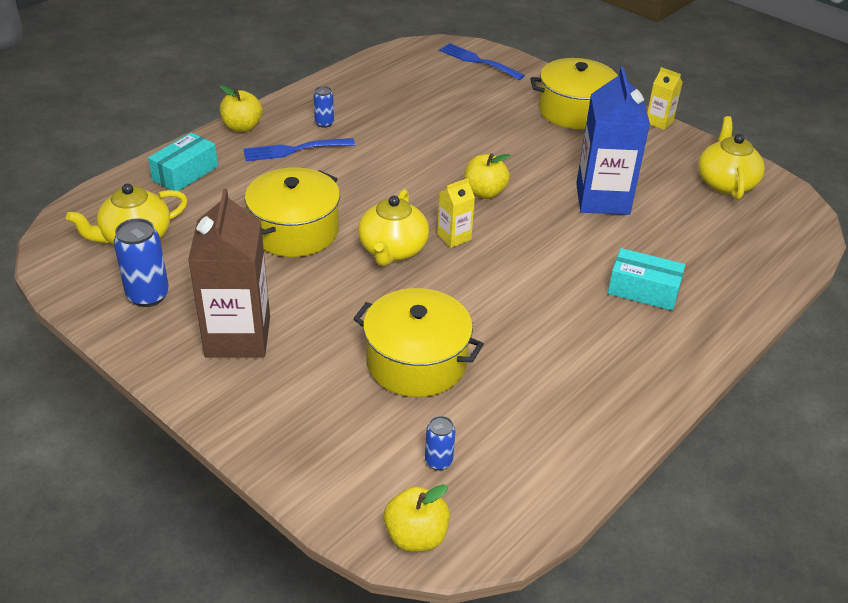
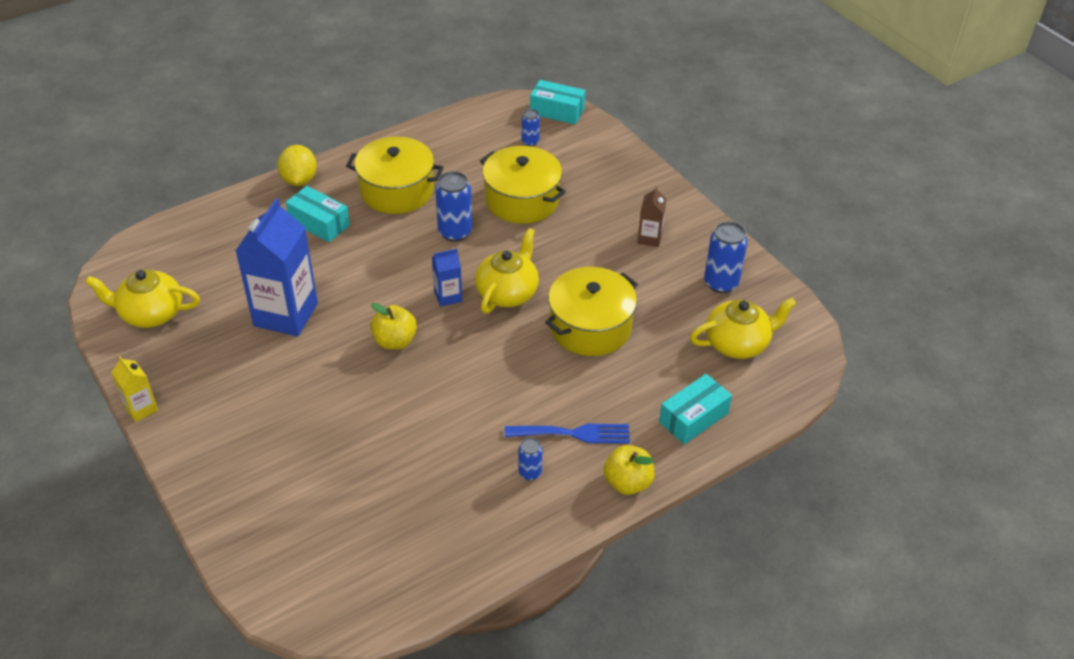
camera: 165 degrees left, 5 degrees up
brown carton [188,189,270,358] -> brown carton [638,186,666,247], size x0.48
yellow apple [384,484,450,552] -> turquoise box [530,80,585,124]
yellow carton [437,178,475,248] -> blue carton [432,249,462,307]
blue fork [439,43,525,80] -> none
yellow pot [530,58,618,129] -> yellow pot moved to [346,137,444,214]
yellow teapot [698,116,765,200] -> yellow teapot turned 75 degrees clockwise [85,270,200,328]
none -> yellow lemon [278,145,317,186]
none -> blue can [435,171,472,242]

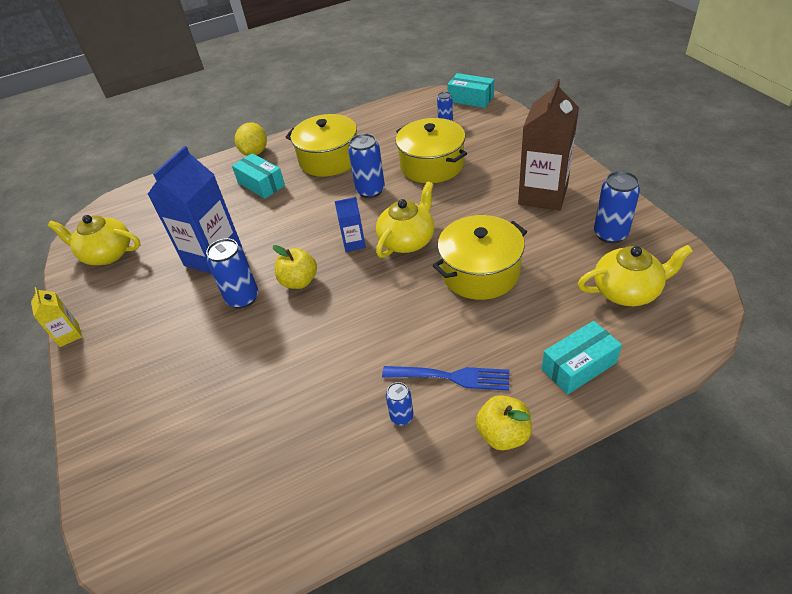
camera: 15 degrees right, 0 degrees up
brown carton [638,186,666,247] -> brown carton [518,79,579,211], size x2.10
none -> blue can [206,238,258,309]

